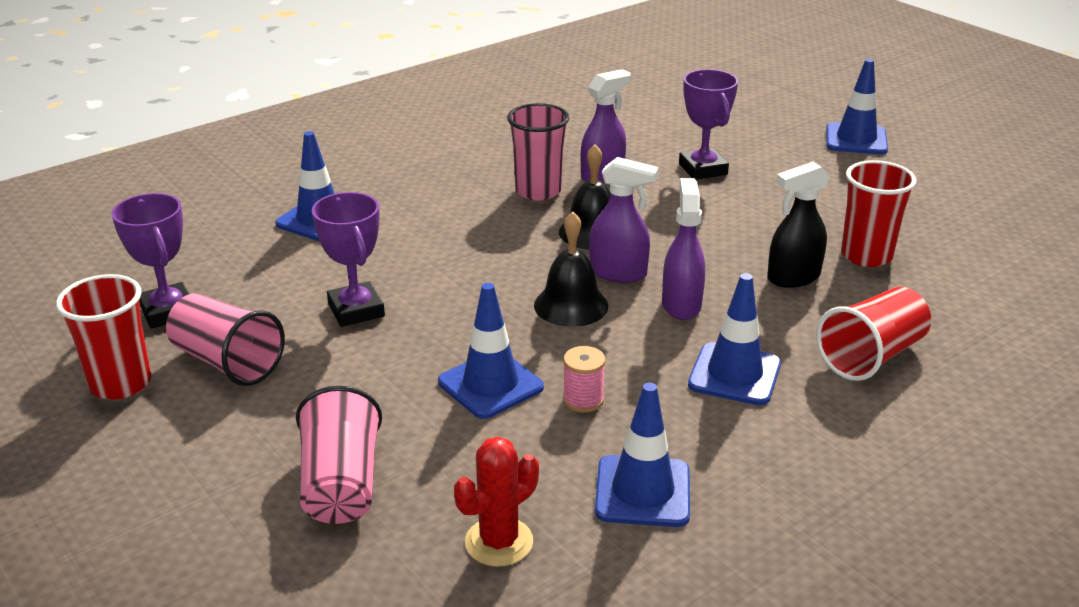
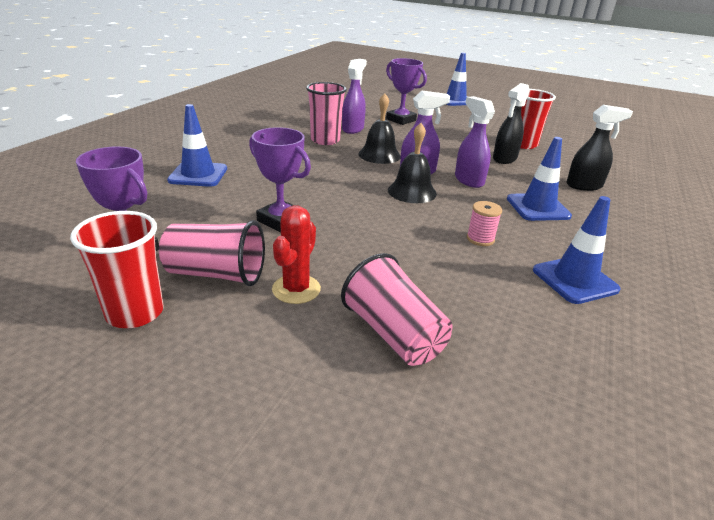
camera: 30 degrees left, 0 degrees up
blue traffic cone [438,283,544,419] -> none
red cactus [454,437,539,567] -> red cactus moved to [272,205,321,304]
red cup [816,287,931,381] -> black spray bottle [566,105,633,191]

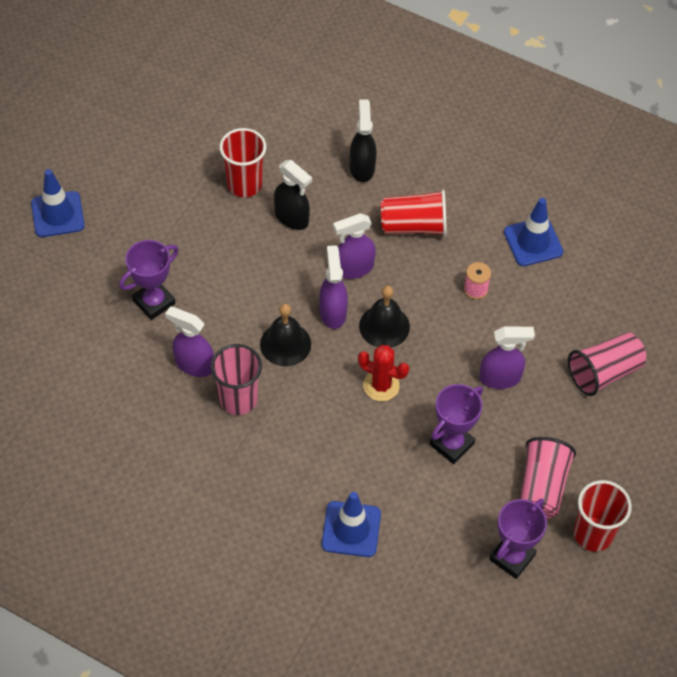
camera: 85 degrees left, 25 degrees up
red cactus [272,205,321,304] -> red cactus moved to [358,345,409,401]
blue traffic cone [507,137,572,221] -> red cup [381,190,447,236]
none -> purple spray bottle [479,326,535,389]

